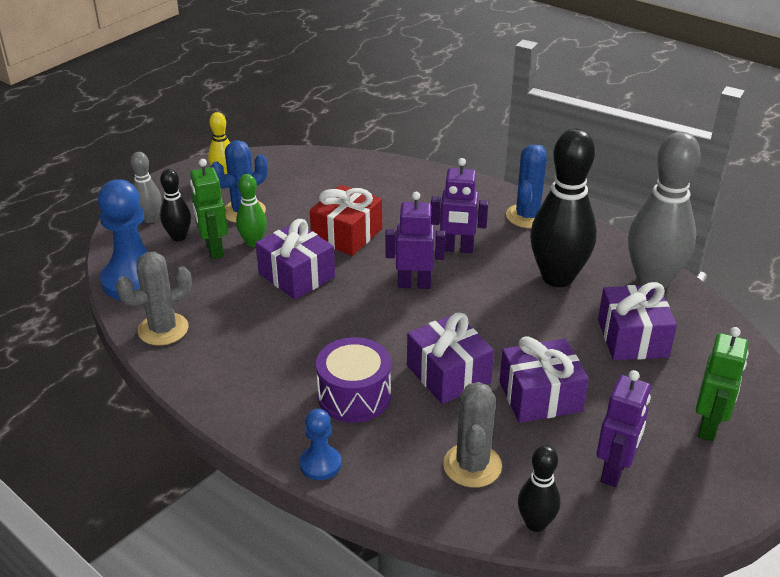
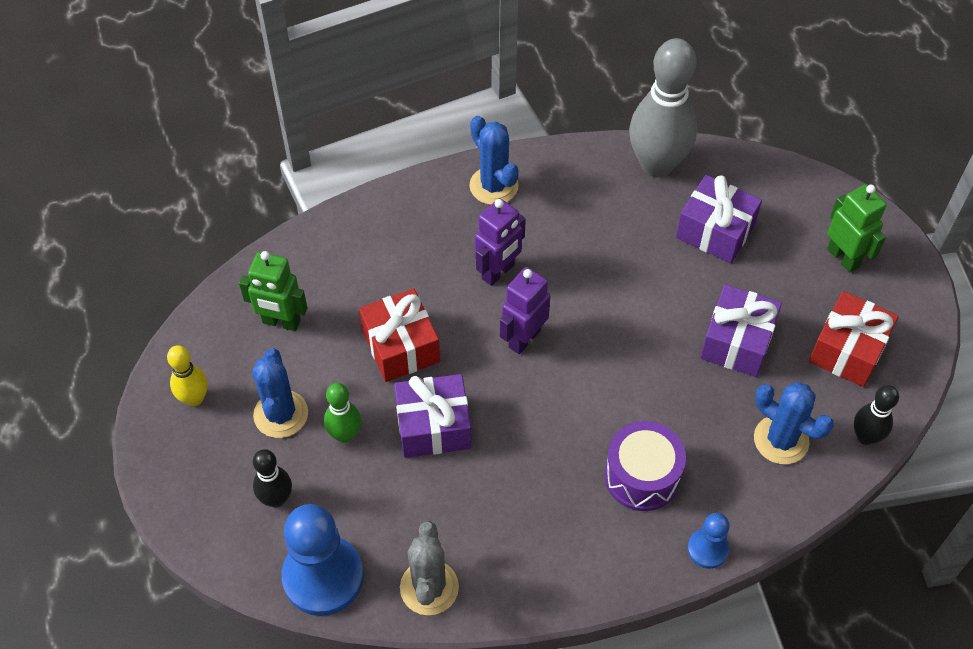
camera: 55 degrees left, 20 degrees up
grey bowling pin [131,152,162,223] -> none
green robot [190,159,228,259] -> green robot moved to [239,251,308,331]
purple gift [407,313,494,404] -> none
grey cactus [443,382,502,488] -> blue cactus [754,382,834,464]
black bowling pin [530,128,597,287] -> none
purple robot [597,370,651,487] -> red gift [809,291,899,387]

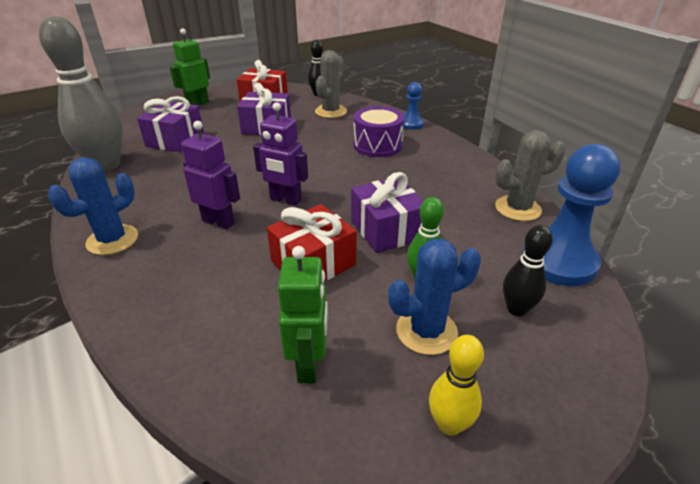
camera: 105 degrees left, 20 degrees down
blue cactus [754,382,834,464] -> grey cactus [315,50,347,118]

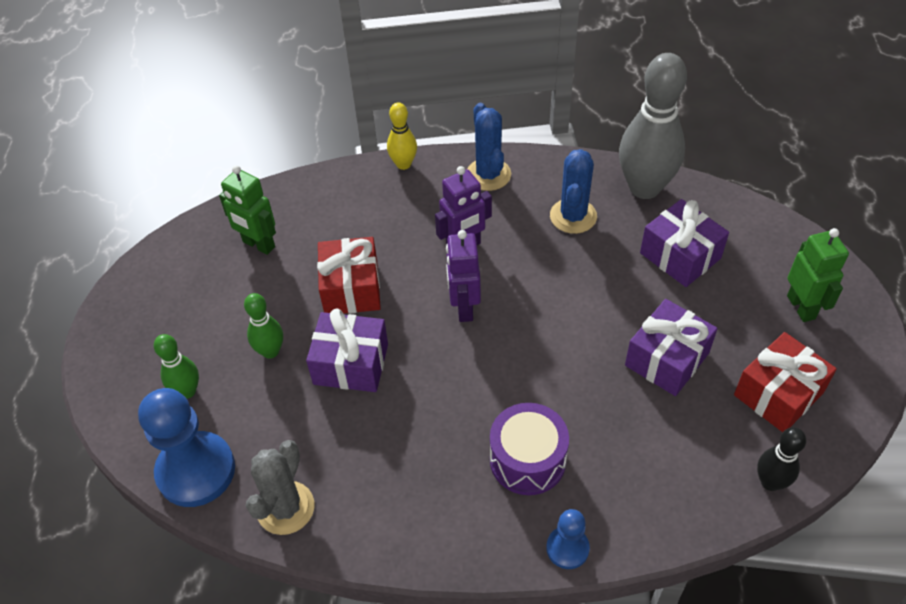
camera: 125 degrees right, 15 degrees up
purple robot [253,102,308,206] -> purple robot turned 60 degrees counterclockwise [446,230,481,322]
grey cactus [315,50,347,118] -> none
blue cactus [388,239,481,355] -> blue cactus moved to [550,149,597,234]
yellow bowling pin [429,335,484,436] -> yellow bowling pin moved to [387,102,417,170]
black bowling pin [503,225,553,316] -> green bowling pin [154,334,199,399]

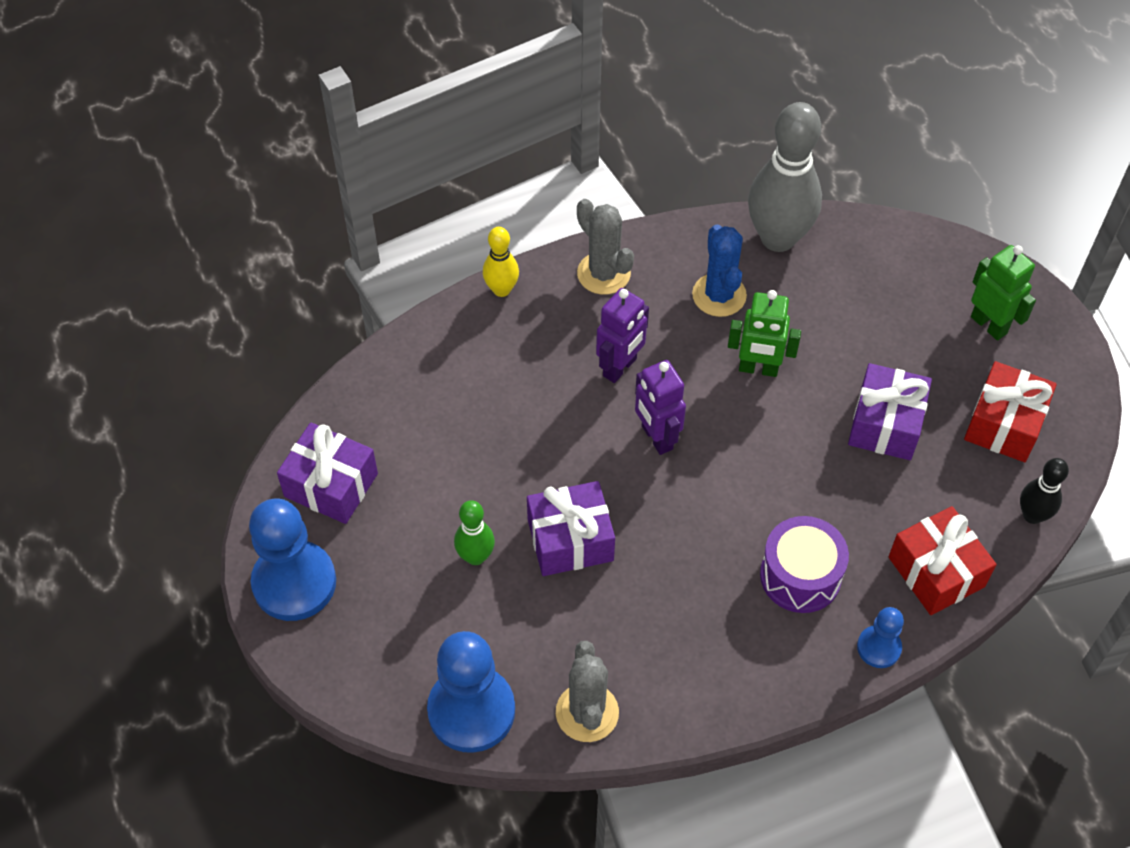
camera: 25 degrees left, 5 degrees up
green bowling pin [154,334,199,399] -> none
green robot [219,165,276,255] -> green robot moved to [728,290,801,377]
red gift [317,237,381,314] -> red gift moved to [888,506,997,615]
blue cactus [467,103,511,191] -> grey cactus [577,199,634,295]
purple gift [640,199,729,287] -> purple gift moved to [277,422,378,524]
none -> blue pawn [249,499,336,621]

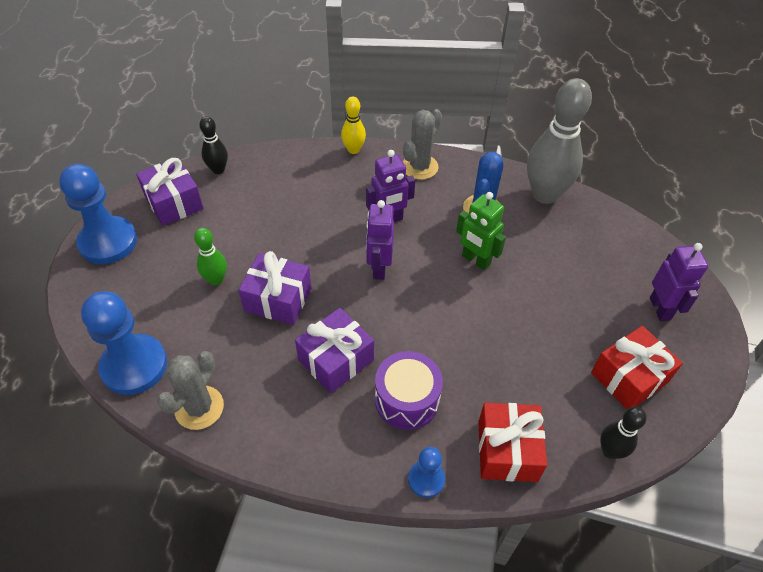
camera: 30 degrees right, 5 degrees down
grey cactus [577,199,634,295] -> grey cactus turned 45 degrees clockwise [403,109,442,180]
purple gift [848,363,932,460] -> purple gift moved to [295,308,374,393]
green robot [971,245,1036,341] -> purple robot [650,243,708,321]
none -> black bowling pin [199,116,228,174]

